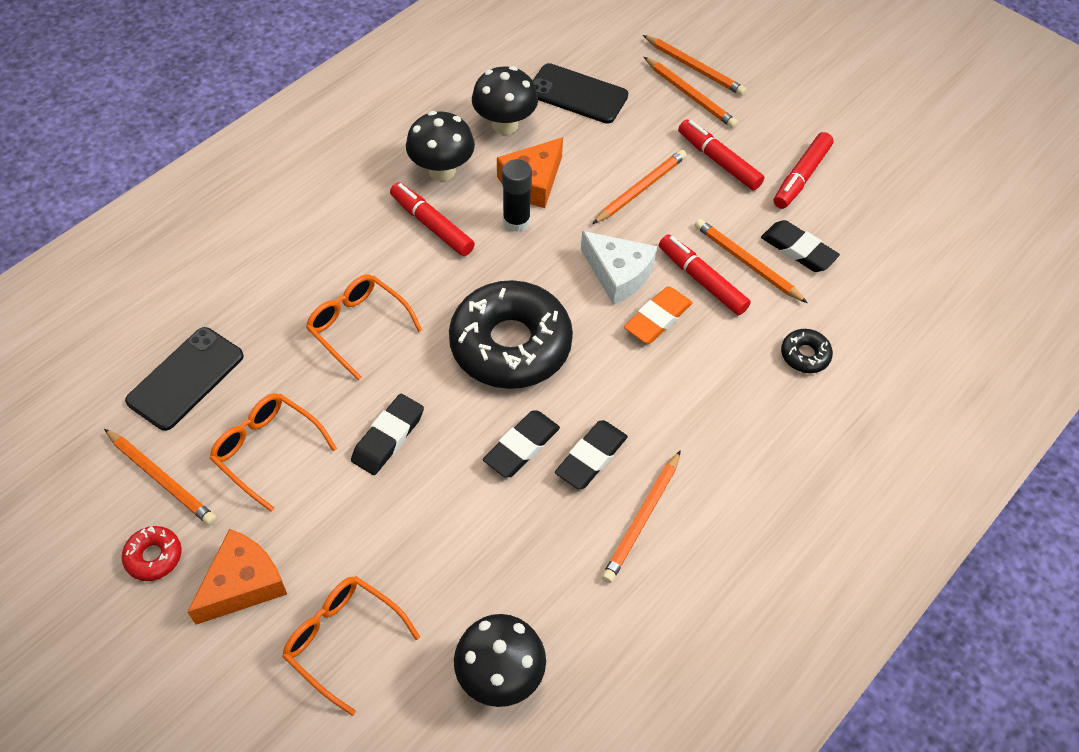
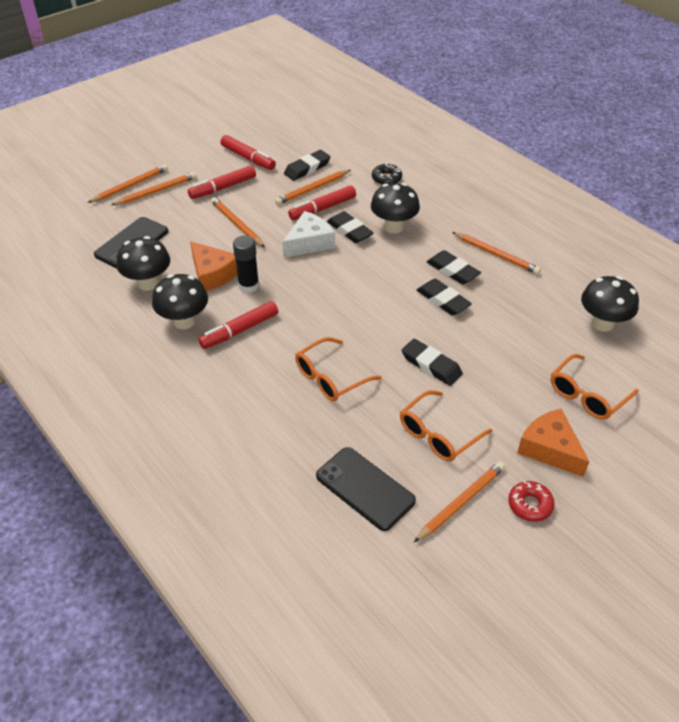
camera: 80 degrees left, 10 degrees down
black donut [449,280,573,389] -> none
orange eraser [624,286,693,344] -> black eraser [327,211,374,243]
none -> black mushroom [371,183,420,233]

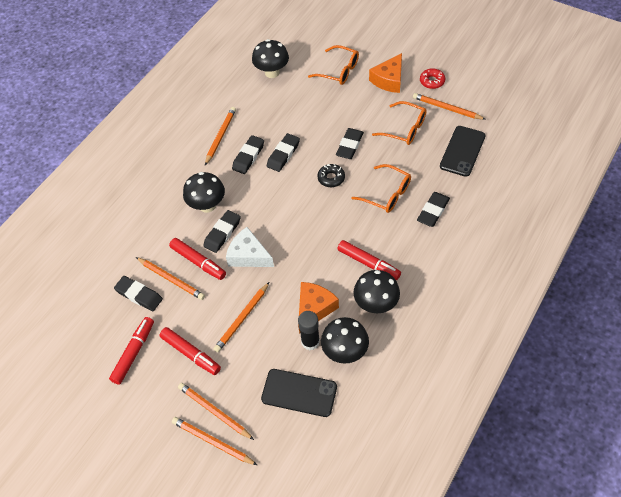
camera: 105 degrees left, 10 degrees up
black glue stick [233,235,259,293] -> black glue stick moved to [298,311,320,350]
black donut [372,163,402,185] -> black donut moved to [317,164,345,187]
none -> black eraser [417,192,450,227]

